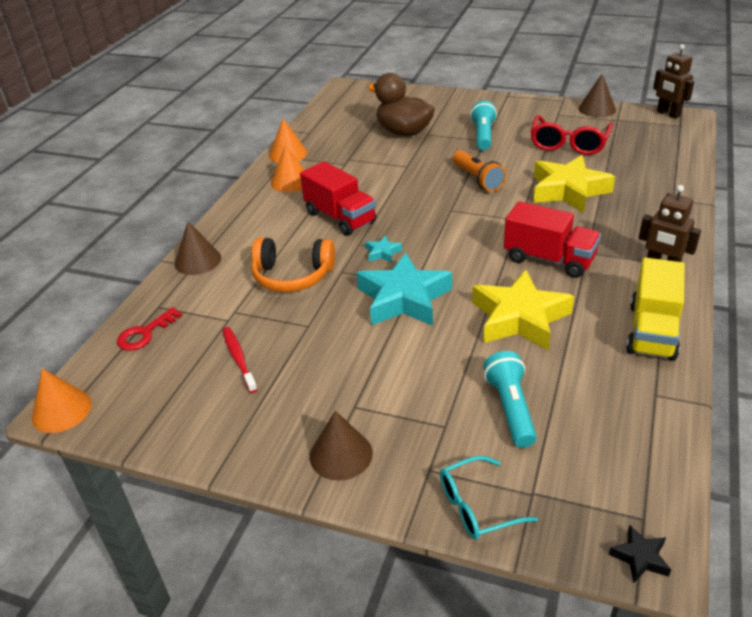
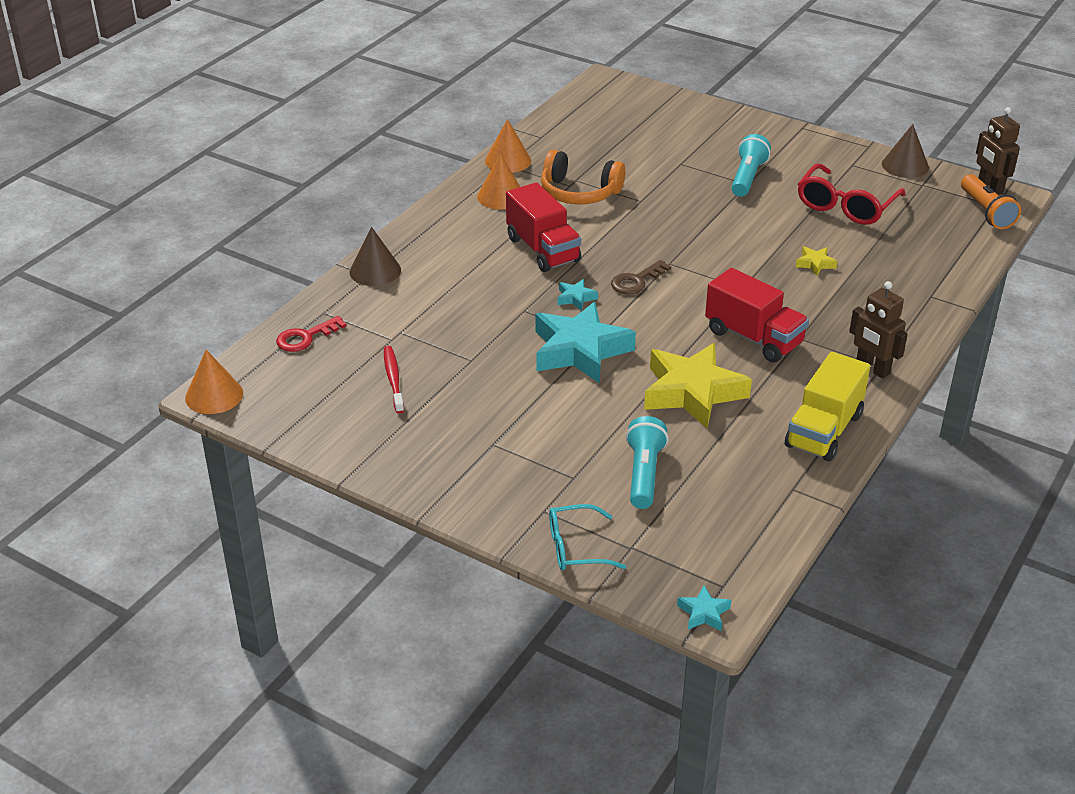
camera: 10 degrees right, 0 degrees up
orange headphones [251,237,335,292] -> orange headphones moved to [541,150,625,204]
brown cone [310,411,373,481] -> none
brown duck [368,73,435,136] -> none
orange flashlight [453,150,506,192] -> orange flashlight moved to [961,174,1021,229]
yellow star [533,155,615,213] -> yellow star [796,246,838,276], size x0.42
black star [609,525,671,583] -> turquoise star [677,585,731,631]
none -> brown key [611,260,671,294]

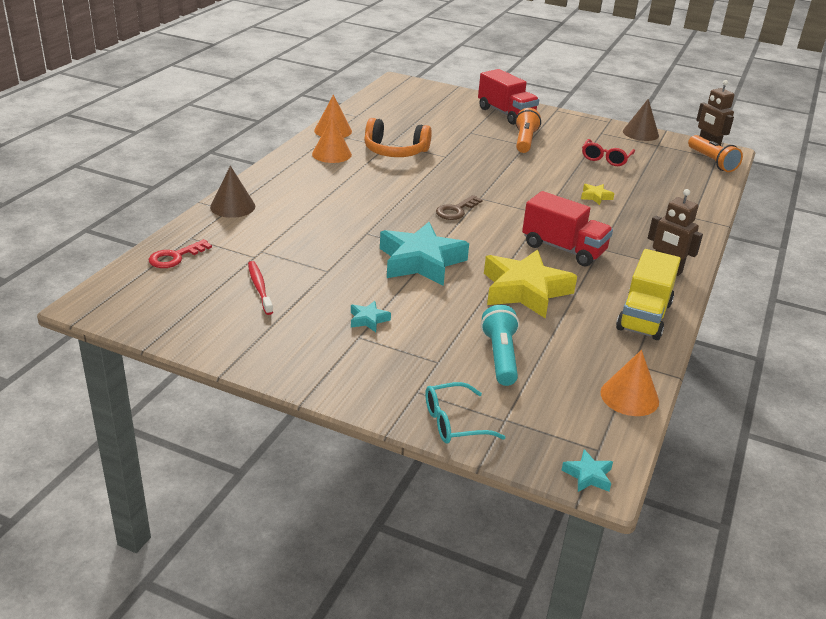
camera: 10 degrees left, 5 degrees down
orange cone [185,350,243,414] -> orange cone moved to [600,350,659,416]
red truck [506,183,581,272] -> red truck moved to [478,69,539,125]
turquoise star [557,279,598,311] -> turquoise star moved to [351,301,391,332]
turquoise flashlight [731,134,771,197] -> orange flashlight [515,108,541,153]
red glasses [798,164,905,225] -> red glasses [582,139,635,166], size x0.65

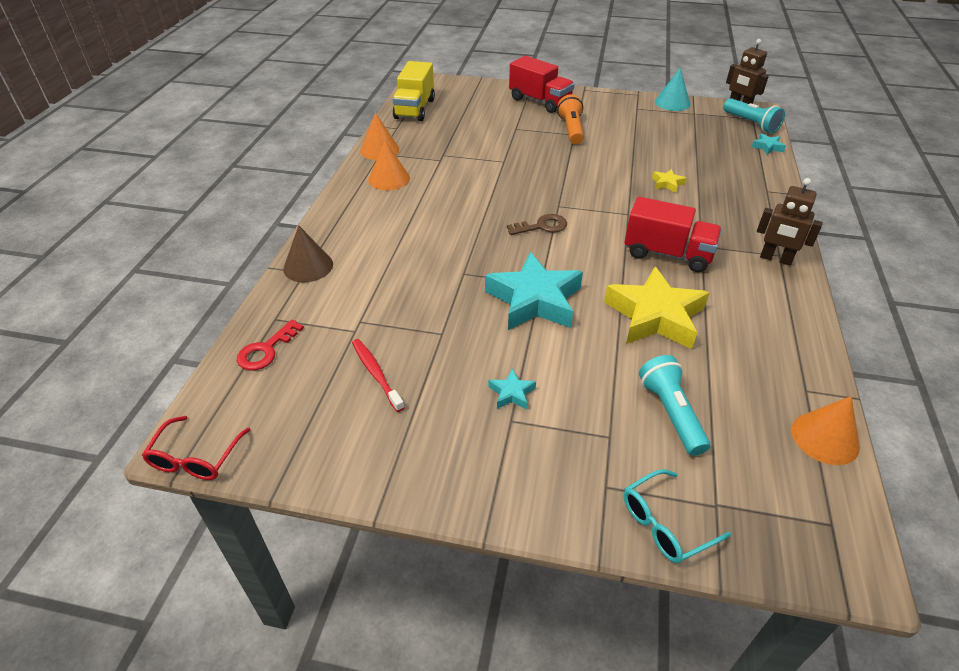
camera: 10 degrees left, 10 degrees up
orange headphones [364,118,432,157] -> none
brown key [436,195,483,220] -> brown key turned 135 degrees counterclockwise [507,214,567,235]
turquoise star [561,449,613,492] -> turquoise star moved to [752,133,786,155]
red glasses [582,139,635,166] -> red glasses moved to [142,416,251,480]
yellow truck [616,249,681,340] -> yellow truck moved to [393,61,435,121]
brown cone [623,99,659,141] -> turquoise cone [655,68,690,111]
orange flashlight [688,135,743,172] -> turquoise flashlight [723,98,785,133]

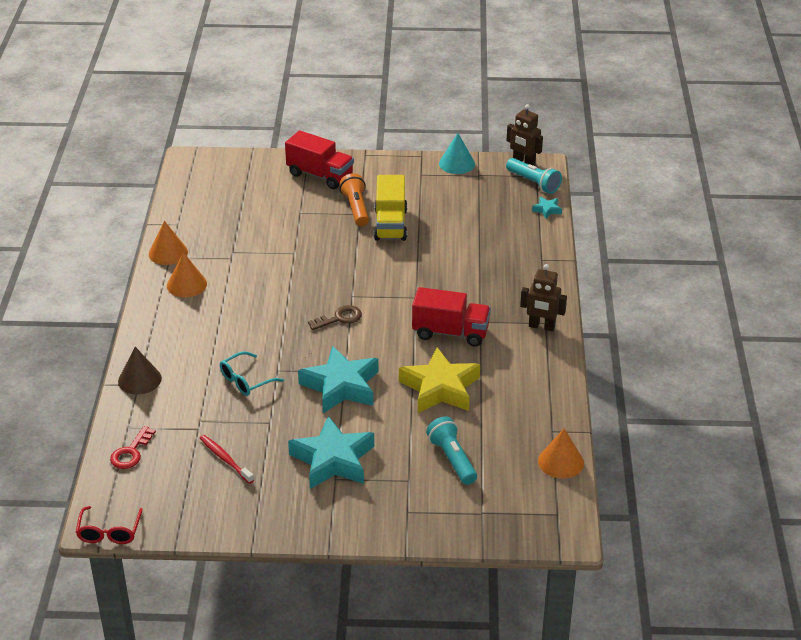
camera: 10 degrees left, 5 degrees down
yellow truck [393,61,435,121] -> yellow truck moved to [374,175,407,241]
turquoise star [489,368,536,410] -> turquoise star [288,416,374,489], size x2.38
turquoise glasses [624,469,731,563] -> turquoise glasses moved to [220,351,284,396]
yellow star [652,169,687,193] -> none

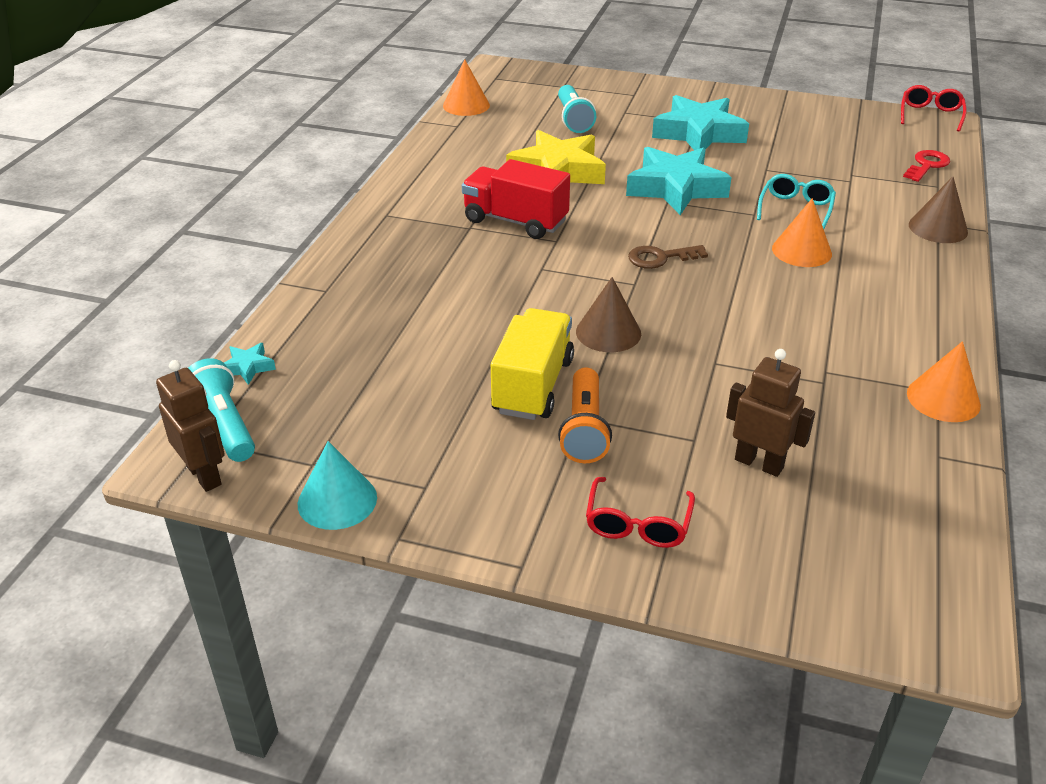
camera: 165 degrees left, 0 degrees up
orange cone [167,252,207,297] -> orange cone moved to [772,198,832,267]
red toothbrush [200,435,254,484] -> none
turquoise glasses [220,351,284,396] -> turquoise glasses turned 45 degrees counterclockwise [757,174,836,229]
red truck [285,130,354,189] -> red glasses [586,477,695,548]
brown robot [520,264,567,332] -> brown robot moved to [726,349,815,477]
none -> brown cone [576,277,641,352]

